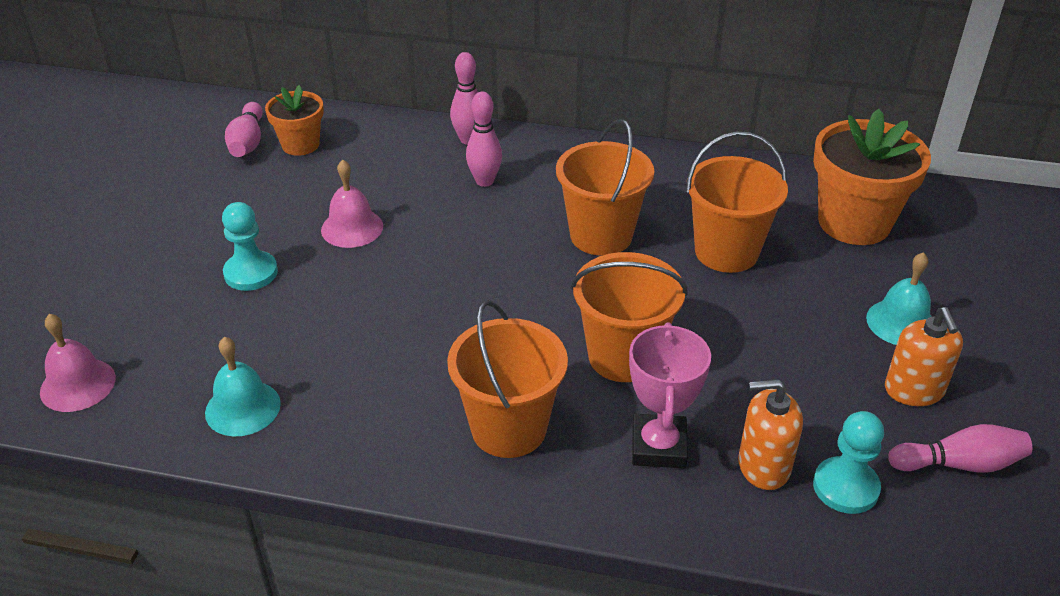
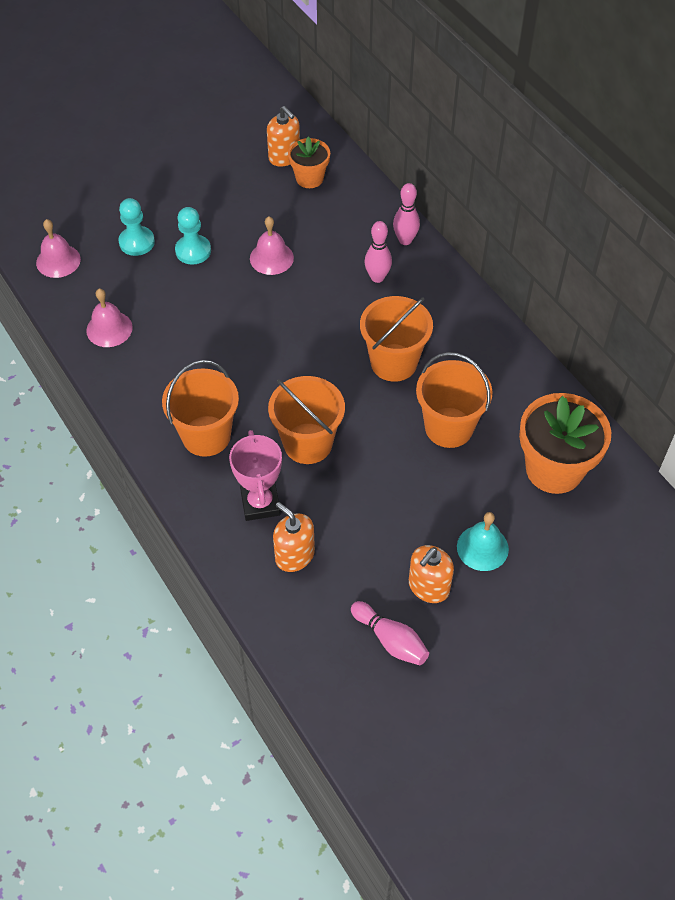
camera: 45 degrees right, 15 degrees up
turquoise bell [205,337,281,436] -> pink bell [86,289,133,347]
pink bowling pin [225,102,263,157] -> orange soap dispenser [267,106,300,167]
pink trophy [629,322,711,468] -> pink trophy turned 60 degrees counterclockwise [229,430,282,521]
turquoise pawn [813,411,884,514] -> turquoise pawn moved to [118,198,155,256]

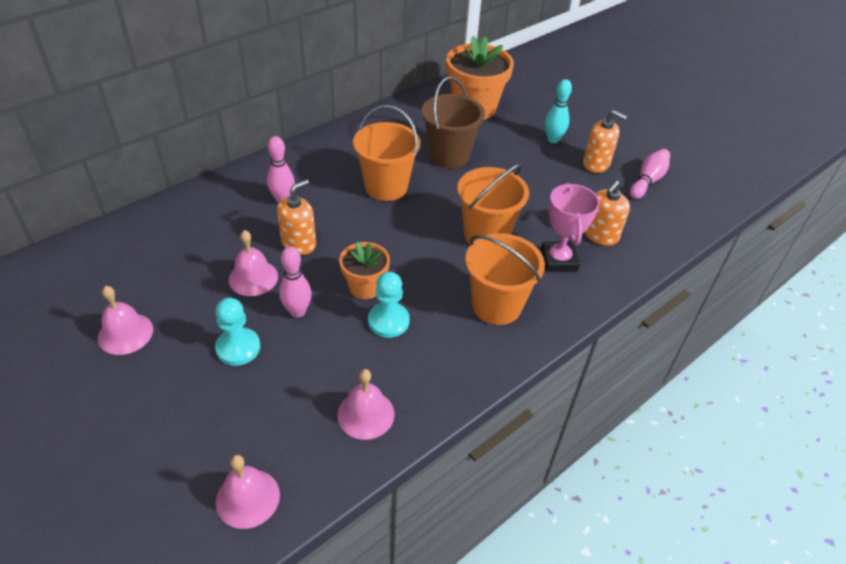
camera: 100 degrees left, 10 degrees down
turquoise pawn [118,198,155,256] -> turquoise pawn moved to [368,272,410,338]
pink trophy [229,430,282,521] -> pink trophy turned 75 degrees counterclockwise [541,183,600,272]
orange soap dispenser [267,106,300,167] -> orange soap dispenser moved to [277,179,316,255]
orange flower pot [288,136,330,188] -> orange flower pot moved to [339,242,390,299]
pink bowling pin [393,183,420,245] -> pink bowling pin moved to [279,247,312,318]
orange bucket [416,352,493,448] -> brown bucket [422,77,485,169]
turquoise bell [457,512,509,571] -> turquoise bowling pin [545,79,572,143]
none -> pink bell [98,286,153,355]

